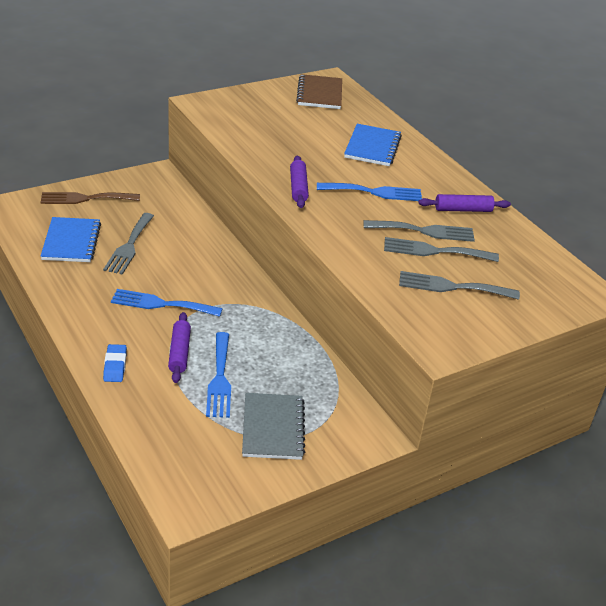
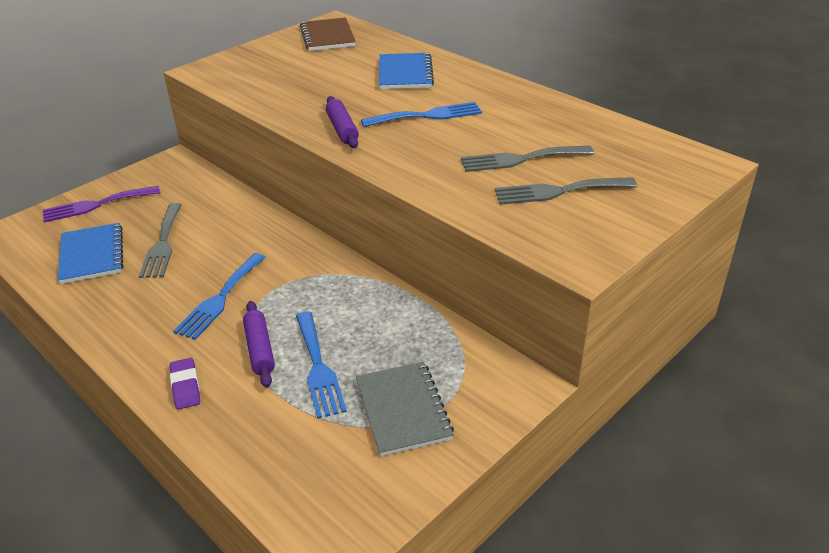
camera: 10 degrees left, 0 degrees up
brown fork [41,192,140,204] -> purple fork [43,186,160,222]
blue eraser [103,344,127,382] -> purple eraser [170,358,200,410]
blue fork [111,289,223,317] -> blue fork turned 60 degrees counterclockwise [173,253,266,340]
grey fork [364,220,475,242] -> none
purple rolling pin [418,194,511,212] -> none

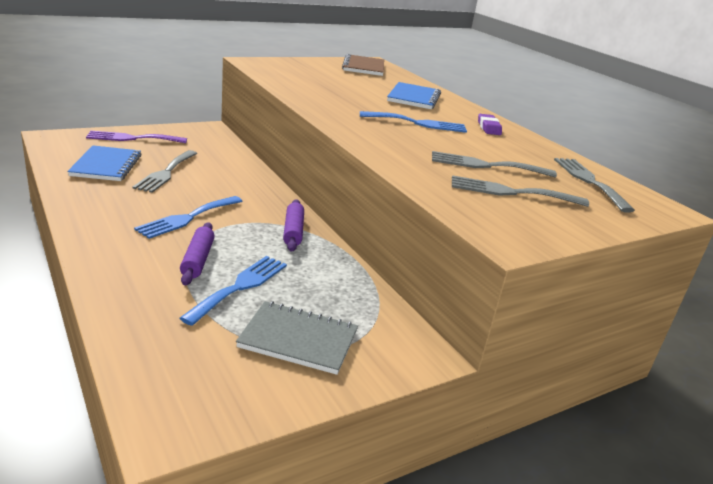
camera: 10 degrees right, 10 degrees down
purple eraser [170,358,200,410] -> purple eraser moved to [478,114,502,135]
blue fork [296,312,347,419] -> blue fork turned 150 degrees counterclockwise [179,256,287,326]
purple rolling pin [326,96,359,148] -> purple rolling pin moved to [283,199,304,252]
grey notebook [356,362,454,457] -> grey notebook turned 75 degrees counterclockwise [236,301,358,375]
none -> grey fork [554,158,635,213]

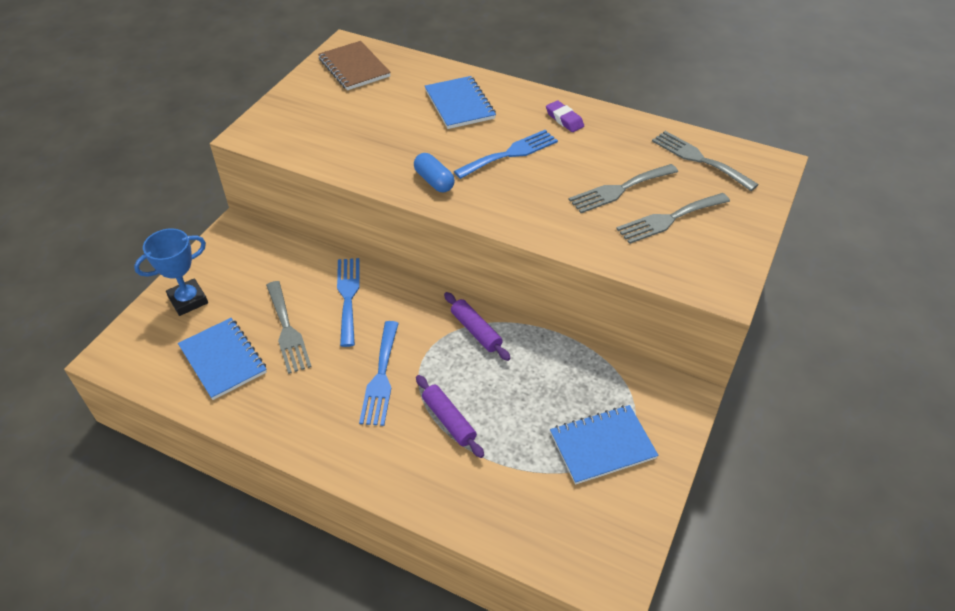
camera: 30 degrees left, 20 degrees up
purple fork [86,131,187,143] -> blue trophy [134,228,208,316]
blue fork [179,256,287,326] -> blue fork moved to [337,258,360,347]
grey notebook [236,301,358,375] -> blue notebook [550,405,658,485]
none -> blue capsule [414,153,455,192]

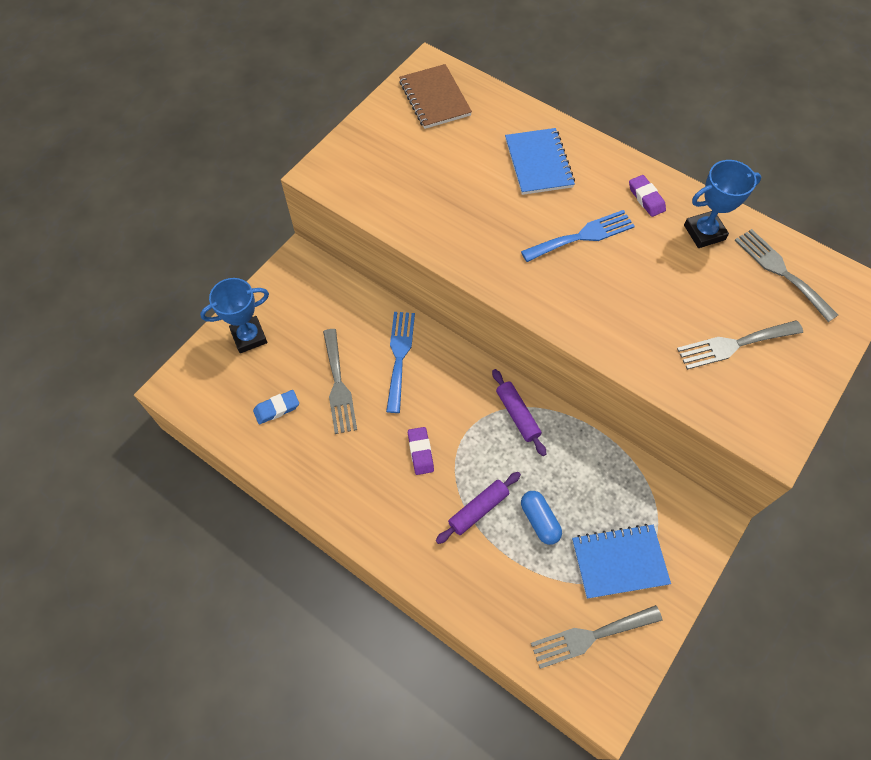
camera: 10 degrees right, 15 degrees up
blue notebook [178,318,267,400] -> blue eraser [253,390,299,424]
blue fork [359,321,399,426] -> purple eraser [408,427,434,475]
blue capsule [414,153,455,192] -> blue capsule moved to [521,491,562,545]
purple rolling pin [416,375,484,458] -> purple rolling pin turned 75 degrees clockwise [436,472,521,544]
grey fork [568,164,678,213] -> grey fork moved to [531,605,662,669]
none -> blue trophy [684,160,761,248]

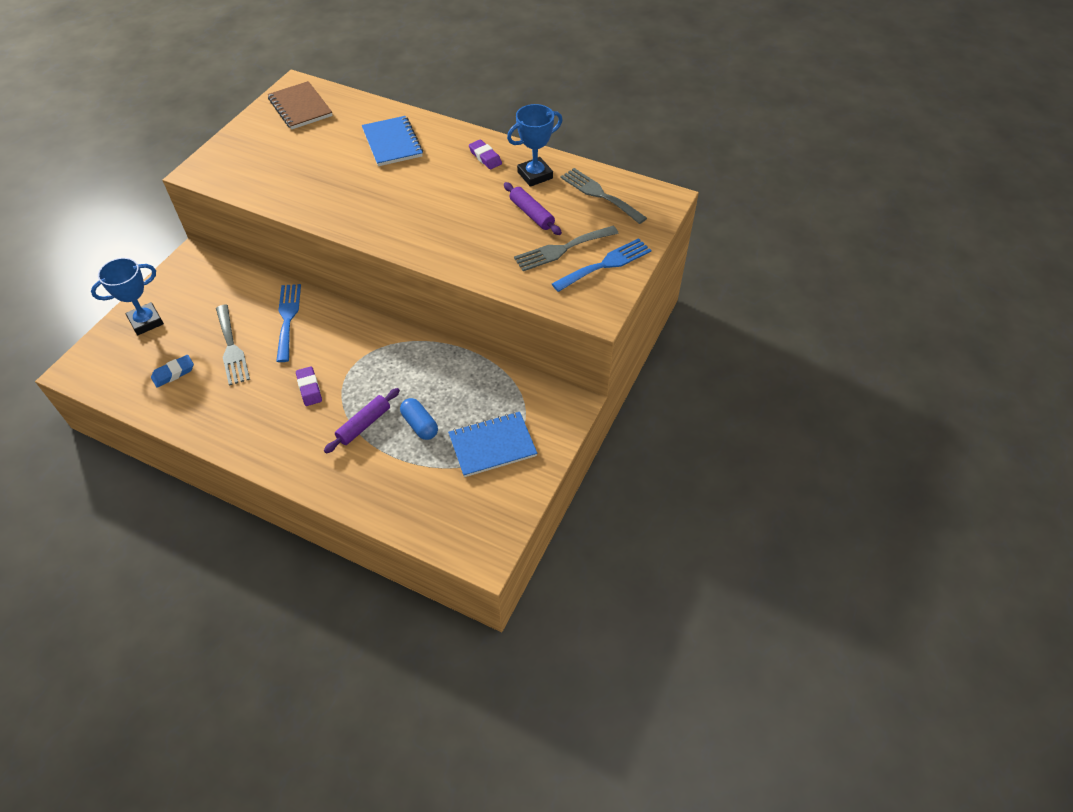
camera: 10 degrees left, 10 degrees down
purple rolling pin [492,369,546,456] -> purple rolling pin moved to [504,182,562,235]
blue fork [521,210,635,262] -> blue fork moved to [552,238,651,292]
grey fork [531,605,662,669] -> none

